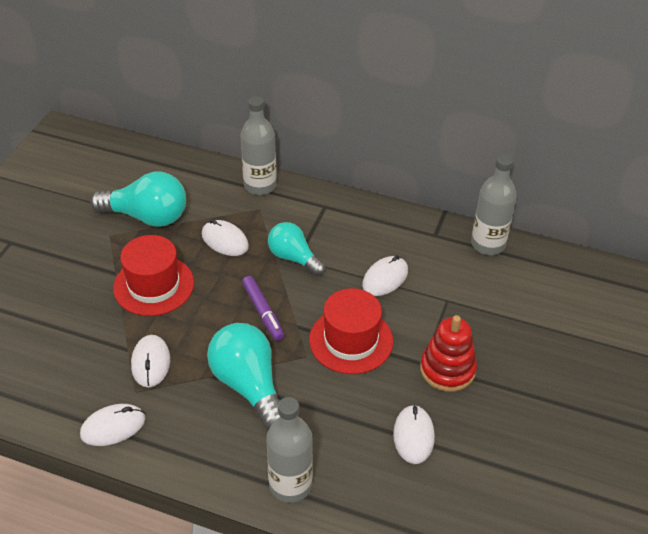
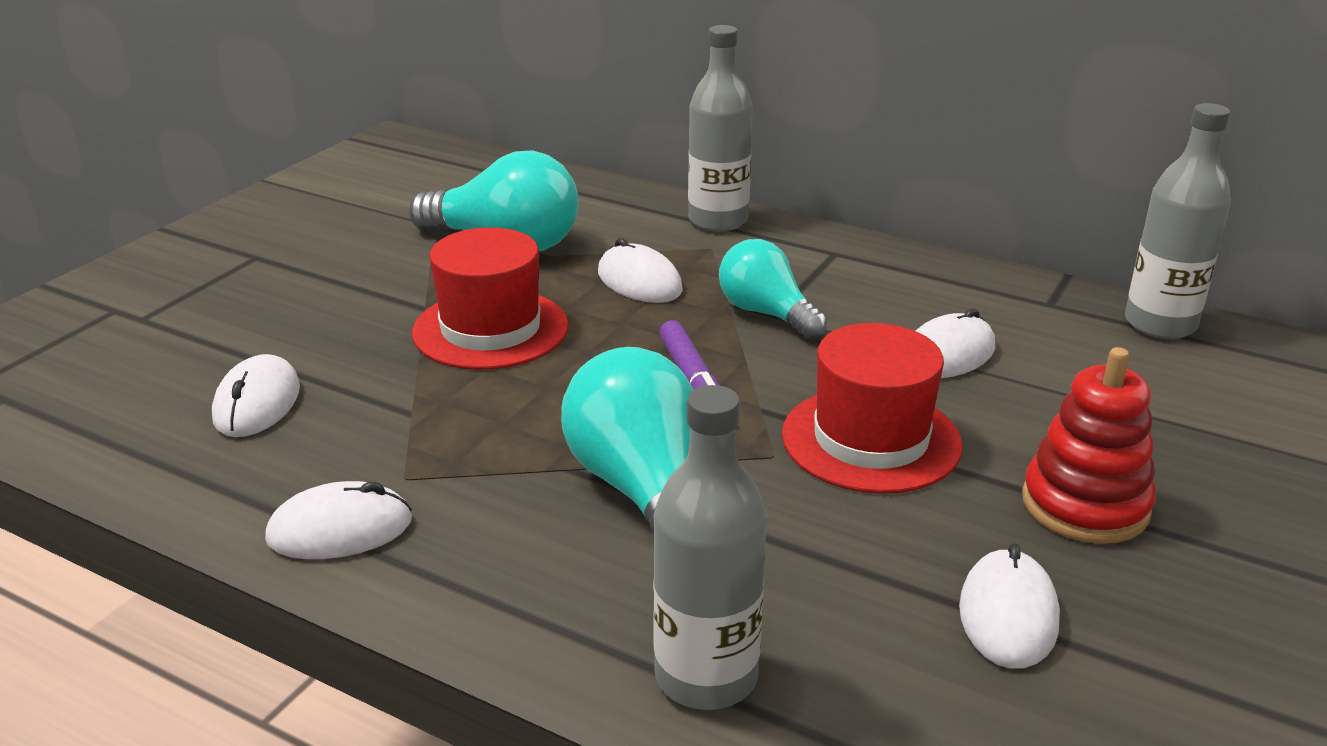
camera: 10 degrees right, 15 degrees down
white mouse [131,335,170,387] -> white mouse moved to [212,354,300,437]

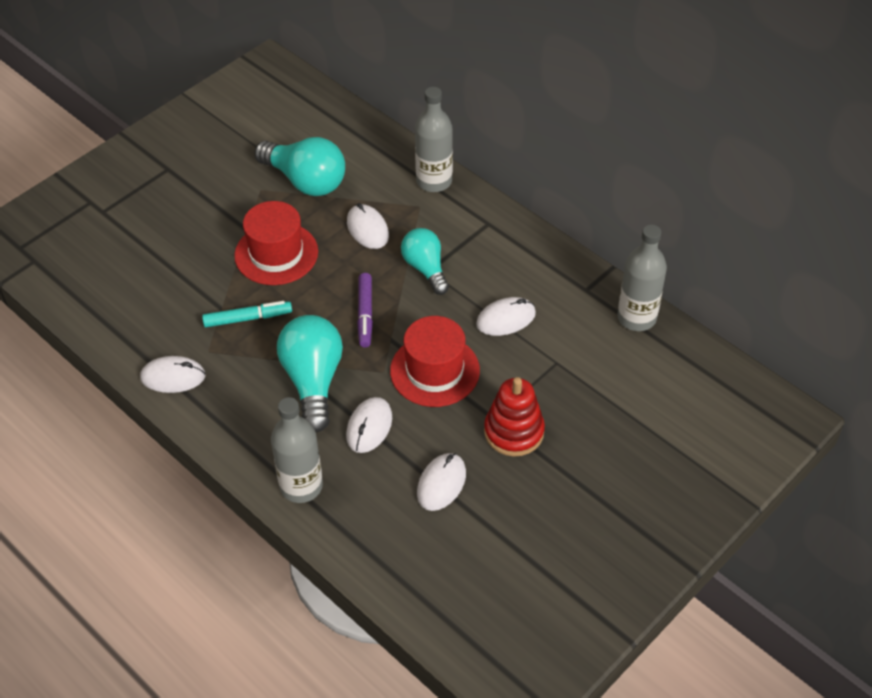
camera: 15 degrees right, 20 degrees up
white mouse [212,354,300,437] -> white mouse moved to [346,397,392,453]
none -> turquoise marker [202,301,292,327]

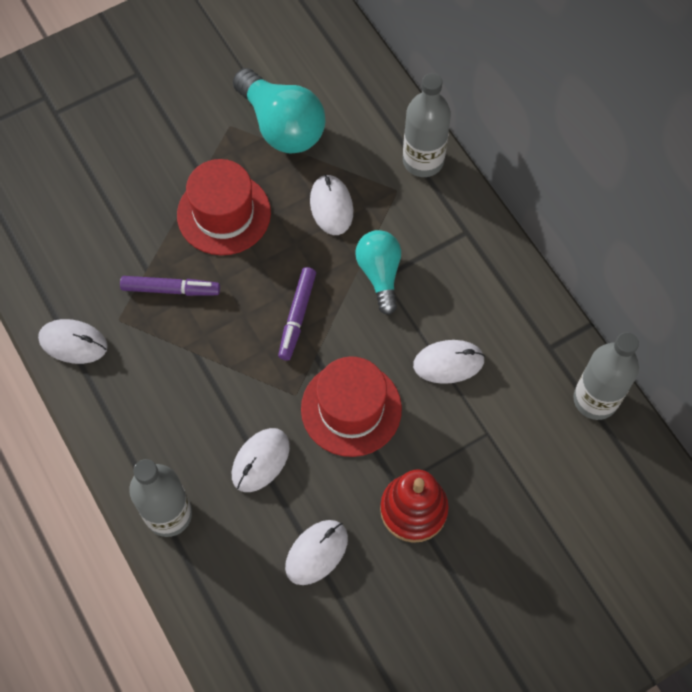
camera: 15 degrees right, 15 degrees up
turquoise marker [202,301,292,327] -> purple marker [120,276,220,296]
turquoise light bulb [277,315,343,432] -> none

